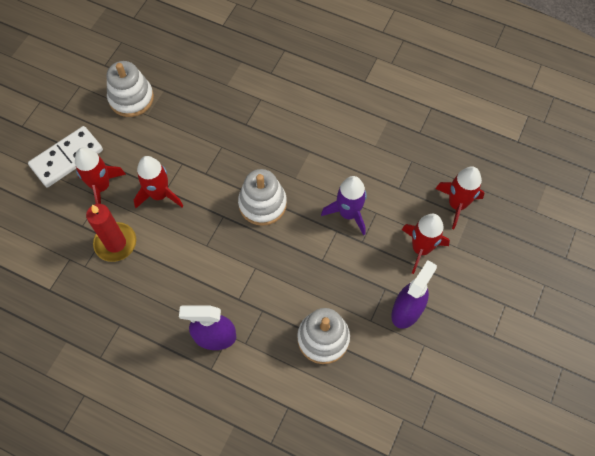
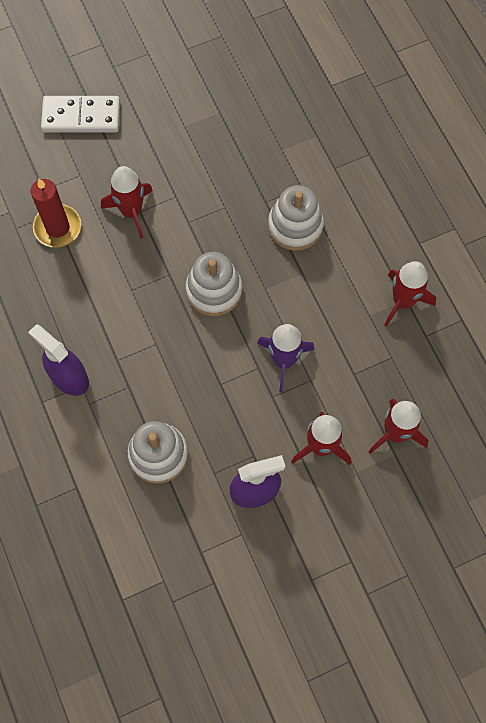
camera: 40 degrees right, 5 degrees up
red rocket [75,147,126,204] -> red rocket moved to [385,261,436,327]
white stacking toy [107,61,154,117] -> white stacking toy moved to [268,185,324,251]

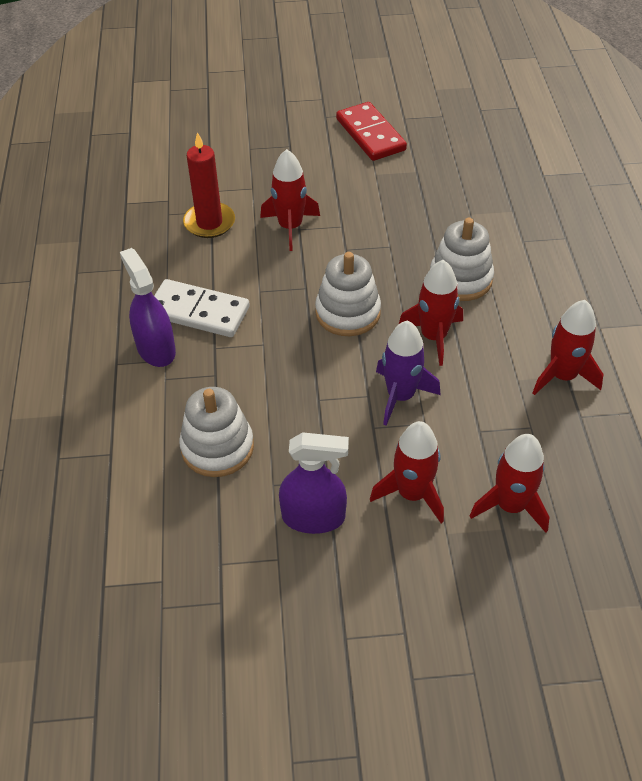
camera: 20 degrees right, 20 degrees down
white domino [41,96,120,133] -> white domino moved to [154,279,250,337]
none -> red domino [336,102,407,161]
none -> red rocket [398,260,463,366]

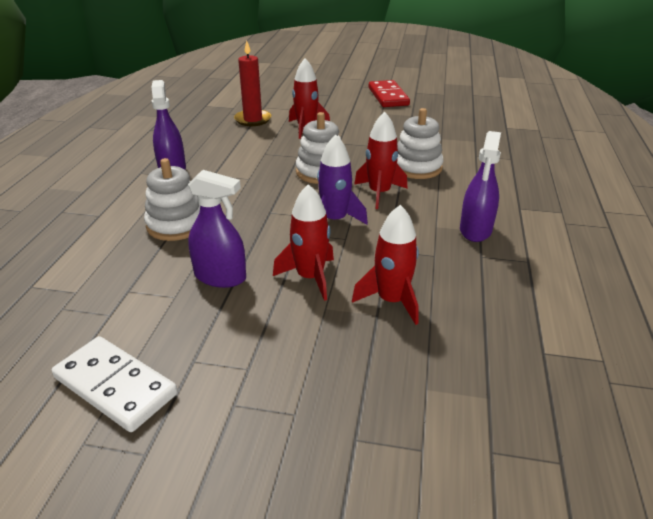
camera: 15 degrees right, 15 degrees down
white domino [154,279,250,337] -> white domino moved to [52,336,178,432]
red rocket [532,300,603,395] -> purple spray bottle [460,131,501,242]

